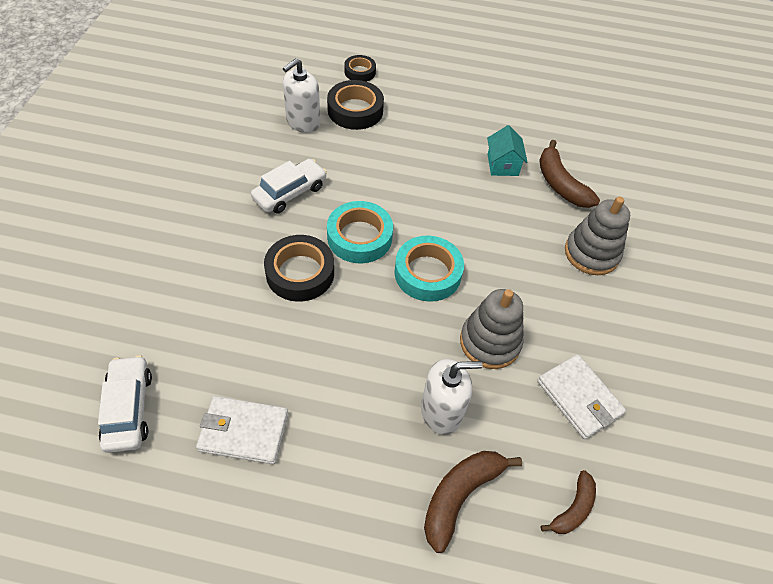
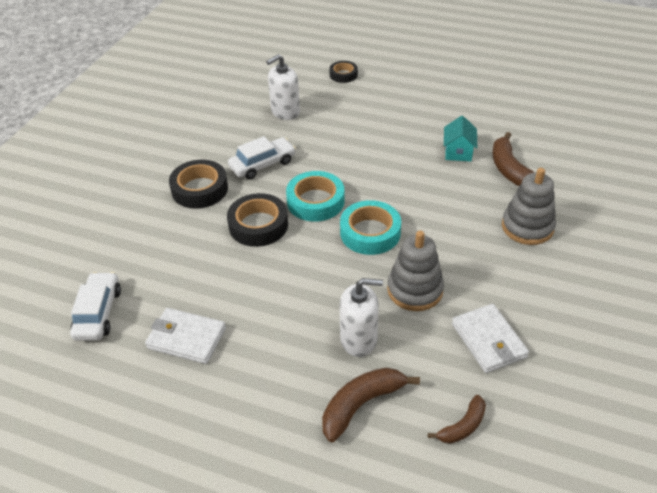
camera: 15 degrees right, 10 degrees down
black tape [327,80,384,130] -> black tape moved to [169,160,228,209]

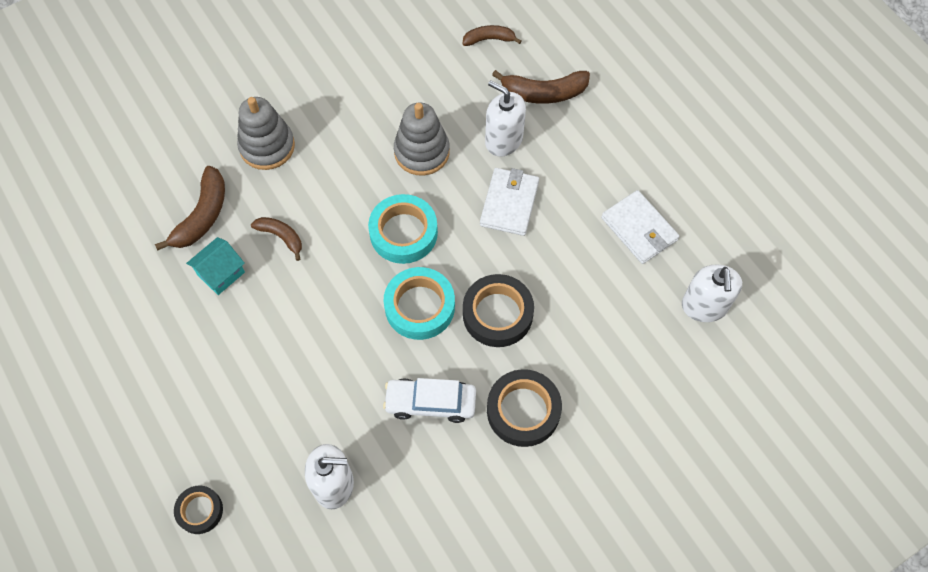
camera: 145 degrees left, 20 degrees up
white car [70,272,121,341] -> white soap dispenser [682,264,742,322]
white wallet [452,304,529,373] -> white wallet moved to [480,168,539,236]
none -> brown banana [251,217,302,261]

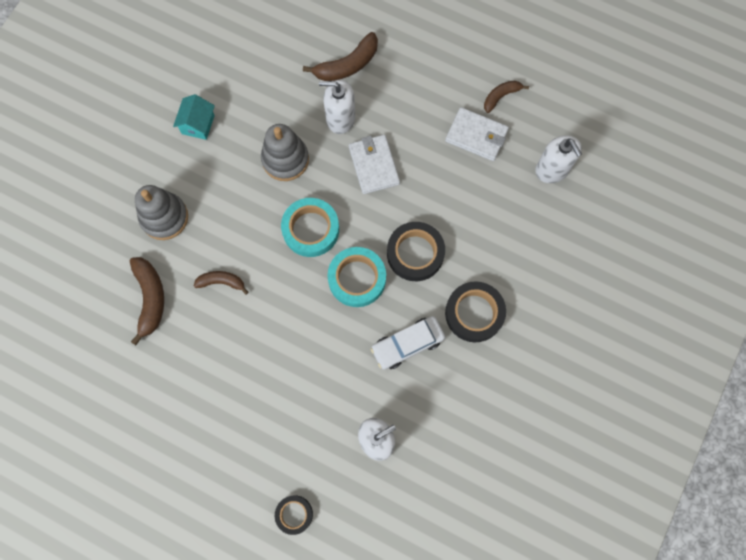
camera: 30 degrees left, 10 degrees up
turquoise house [186,237,245,295] -> turquoise house moved to [173,94,215,140]
brown banana [462,25,521,46] -> brown banana moved to [484,80,529,113]

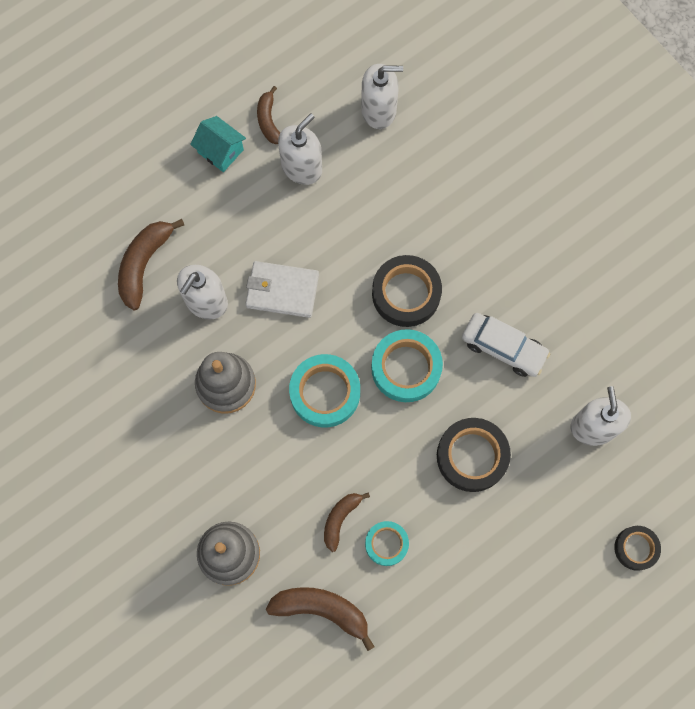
camera: 65 degrees left, 0 degrees up
turquoise house [173,94,215,140] -> turquoise house moved to [190,116,246,172]
brown banana [303,32,378,81] -> brown banana turned 150 degrees counterclockwise [118,219,184,310]
white car [371,316,445,369] -> white car turned 60 degrees counterclockwise [462,313,550,377]
white wallet [445,107,509,161] -> white soap dispenser [278,114,322,185]
black tape [445,281,506,342] -> black tape moved to [437,418,511,492]
none -> turquoise tape [365,521,409,566]

